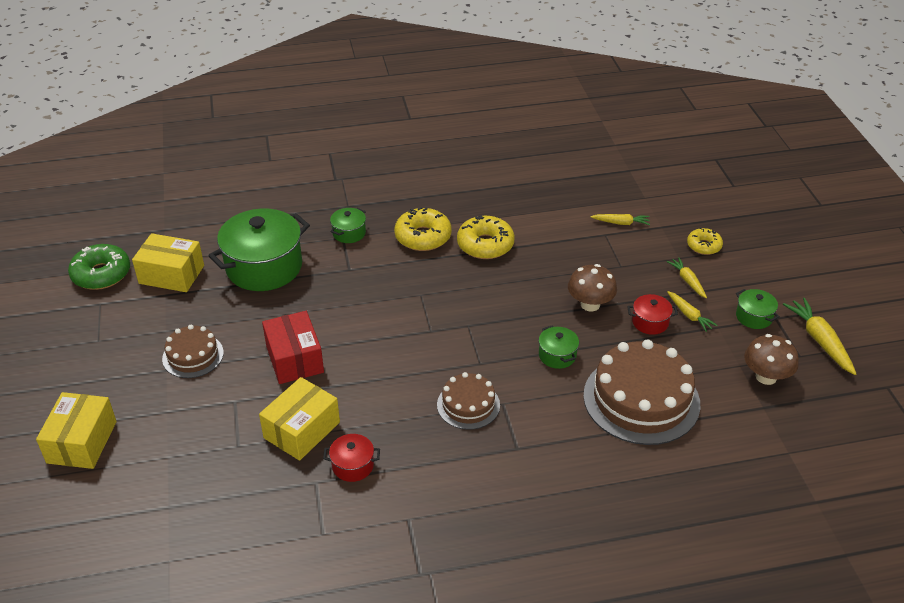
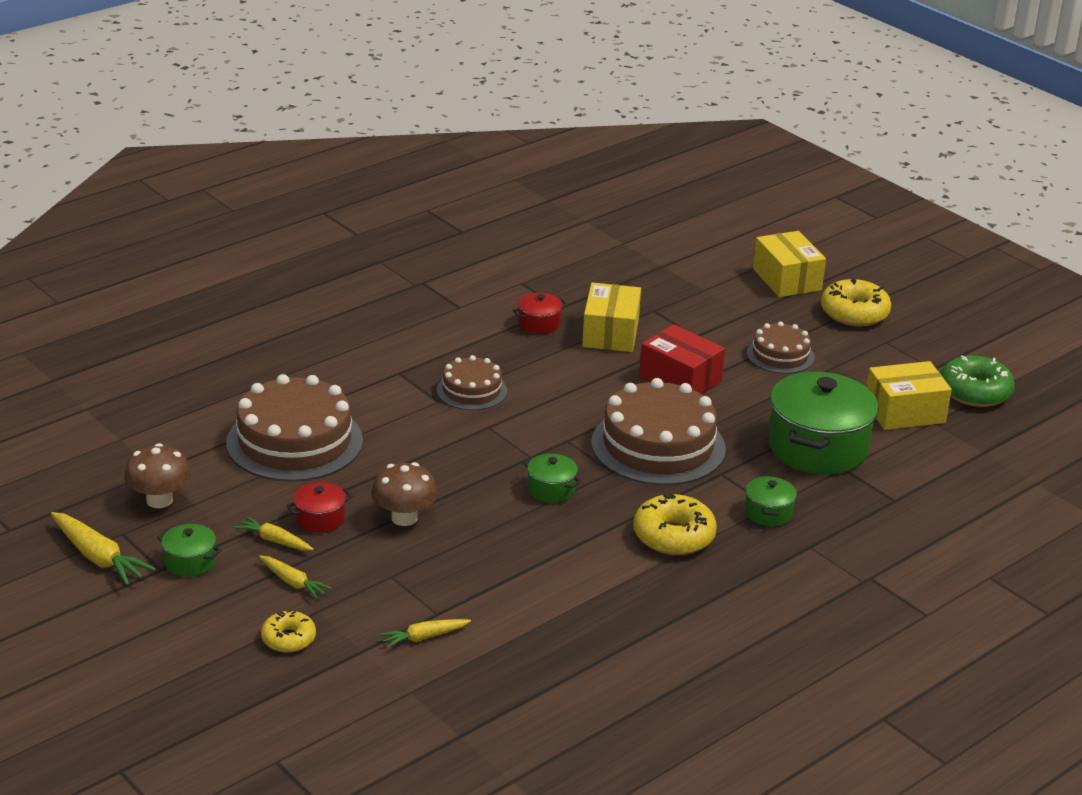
camera: 150 degrees right, 10 degrees down
yellow donut [457,215,515,259] -> yellow donut moved to [821,278,891,327]
green pot [538,325,579,369] -> green pot moved to [523,454,582,503]
none -> brown cake [591,378,726,485]

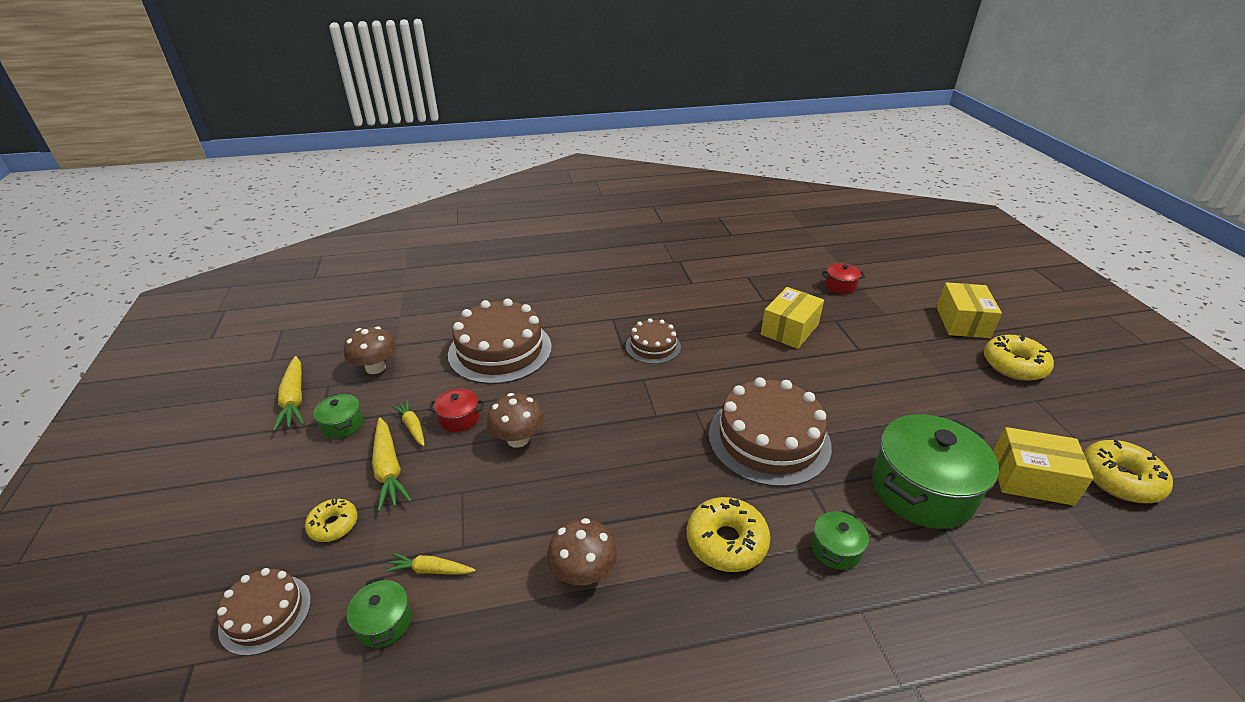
camera: 30 degrees right, 5 degrees up
yellow carrot [259,555,331,599] -> yellow carrot [372,418,412,512], size x1.64
red pot [513,293,568,334] -> red pot moved to [822,263,865,294]
green pot [523,454,582,503] -> green pot moved to [347,576,411,648]
red box [639,324,725,394] -> none
brown cake [747,321,815,374] -> brown cake moved to [217,568,311,656]
green donut [940,355,1015,407] -> yellow donut [1084,440,1173,503]
none -> brown mushroom [547,518,617,585]

